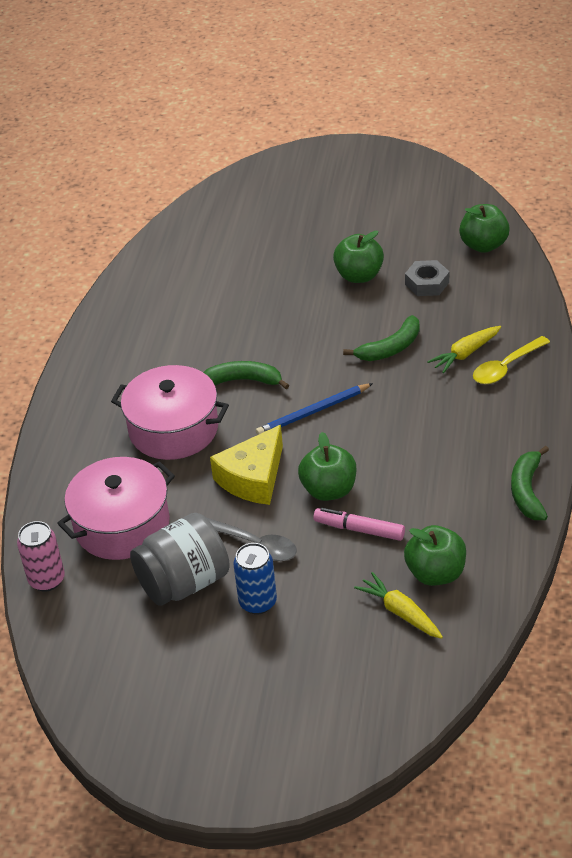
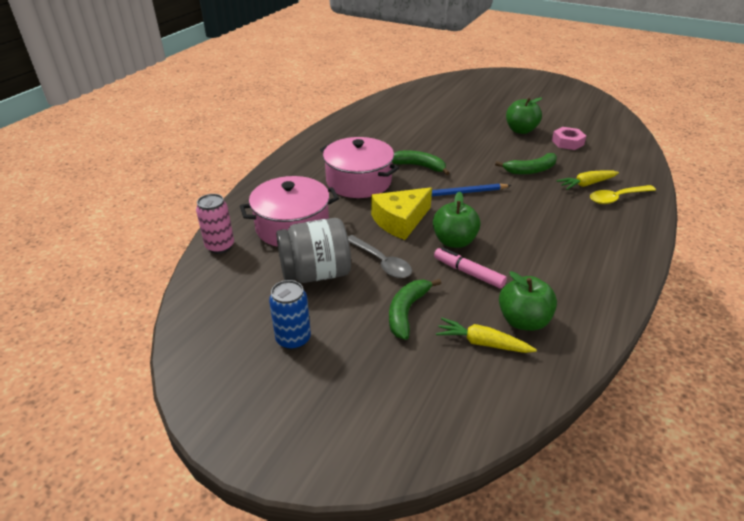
camera: 15 degrees right, 5 degrees down
blue can [233,543,277,615] -> blue can moved to [269,280,311,350]
yellow carrot [354,572,443,639] -> yellow carrot turned 45 degrees counterclockwise [436,318,537,353]
grey nut [405,260,449,296] -> pink nut [552,127,586,150]
green apple [459,204,510,253] -> none
green banana [511,446,549,520] -> green banana moved to [389,279,441,340]

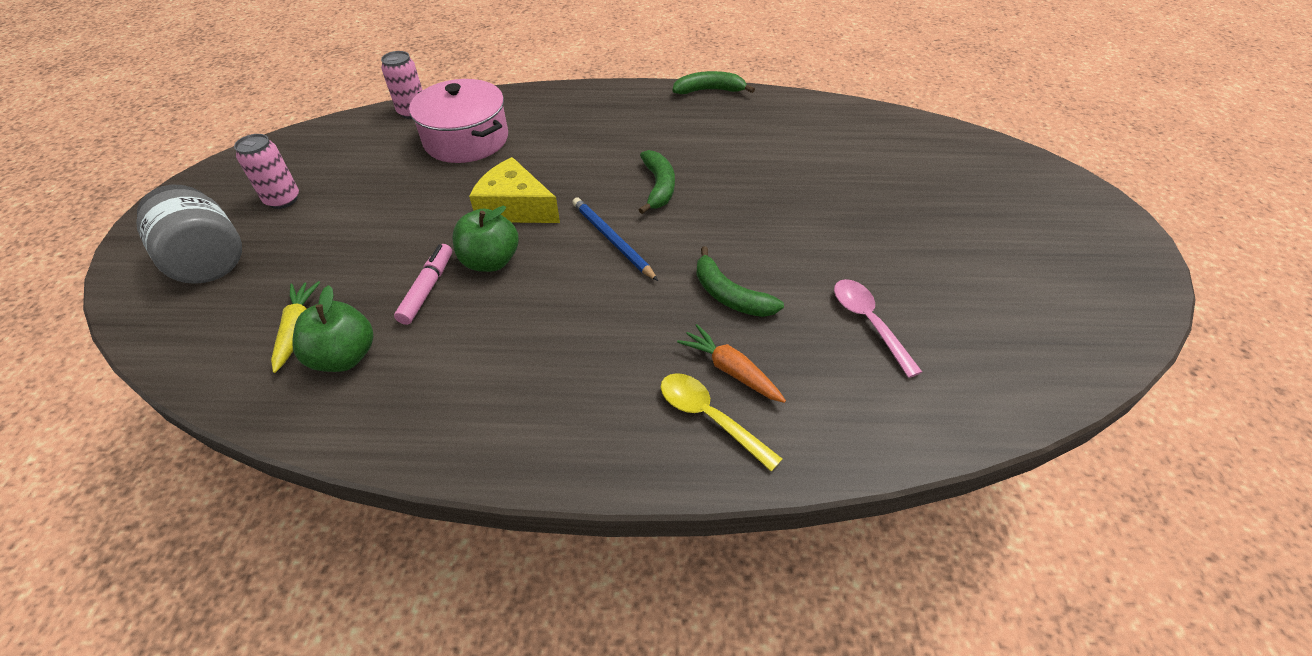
camera: 65 degrees right, 10 degrees up
blue can [269,280,311,350] -> pink can [234,134,299,209]
grey jar [276,218,351,283] -> grey jar moved to [136,185,242,284]
pink pot [320,137,399,198] -> none
grey spoon [348,235,412,278] -> none
green banana [389,279,441,340] -> green banana moved to [673,71,755,94]
green apple [506,97,542,134] -> none
pink nut [552,127,586,150] -> pink spoon [834,279,922,378]
yellow carrot [556,170,619,190] -> orange carrot [677,324,786,403]

